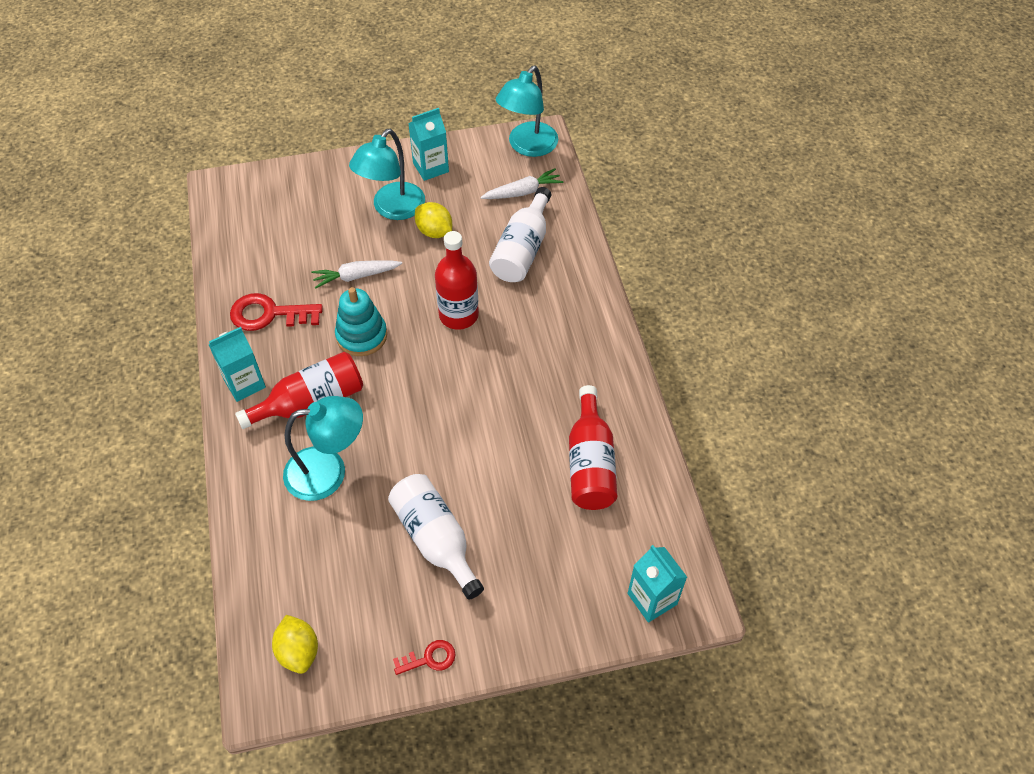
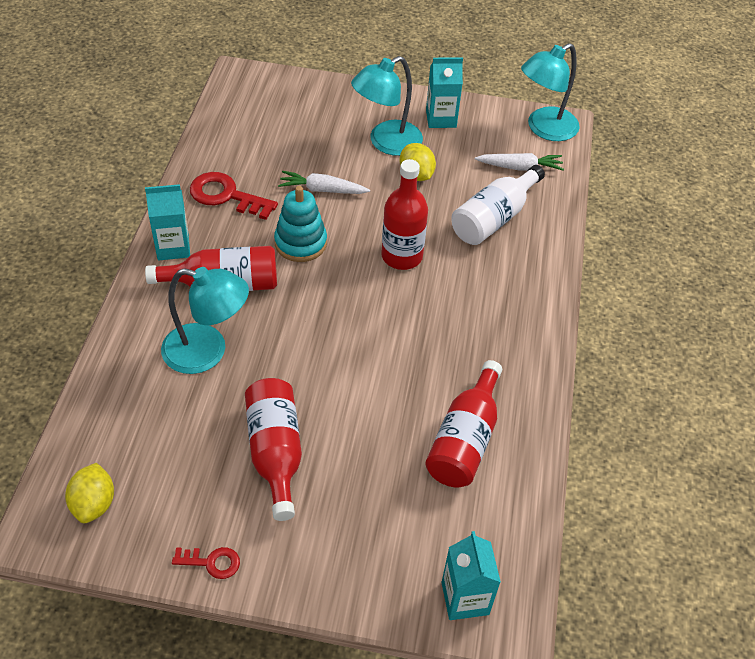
camera: 20 degrees right, 5 degrees down
white bottle [388,474,484,600] -> red bottle [245,378,302,521]

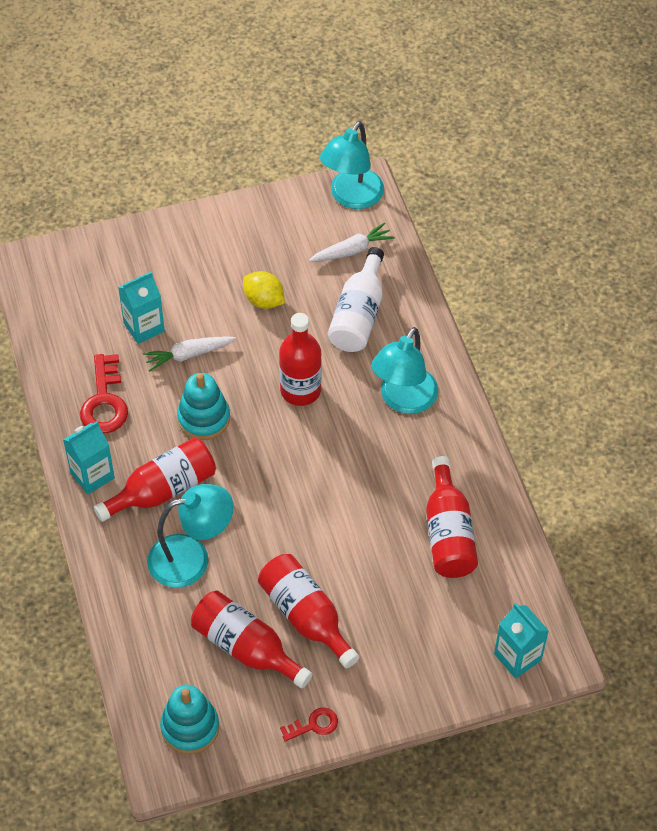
camera: 25 degrees left, 5 degrees up
yellow lemon [65,463,114,523] -> turquoise stacking toy [160,685,219,754]
red key [190,172,278,220] -> red key turned 90 degrees counterclockwise [80,354,128,434]
turquoise lamp [351,56,423,156] -> turquoise lamp moved to [371,327,438,414]
turquoise carton [426,57,463,128] -> turquoise carton moved to [118,272,165,344]
none -> red bottle [191,591,312,688]

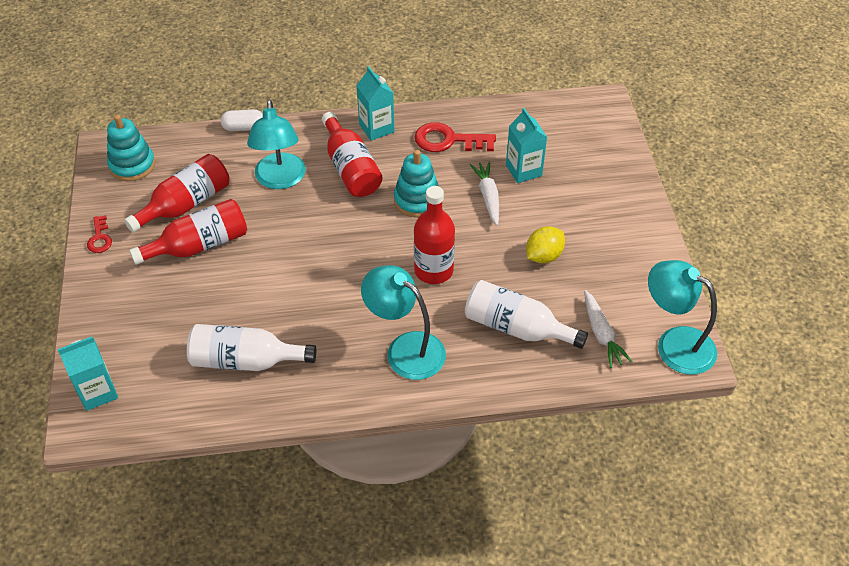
camera: 100 degrees right, 5 degrees down
red bottle [426,456,478,578] -> white bottle [187,324,316,371]
none -> white capsule [221,109,263,131]

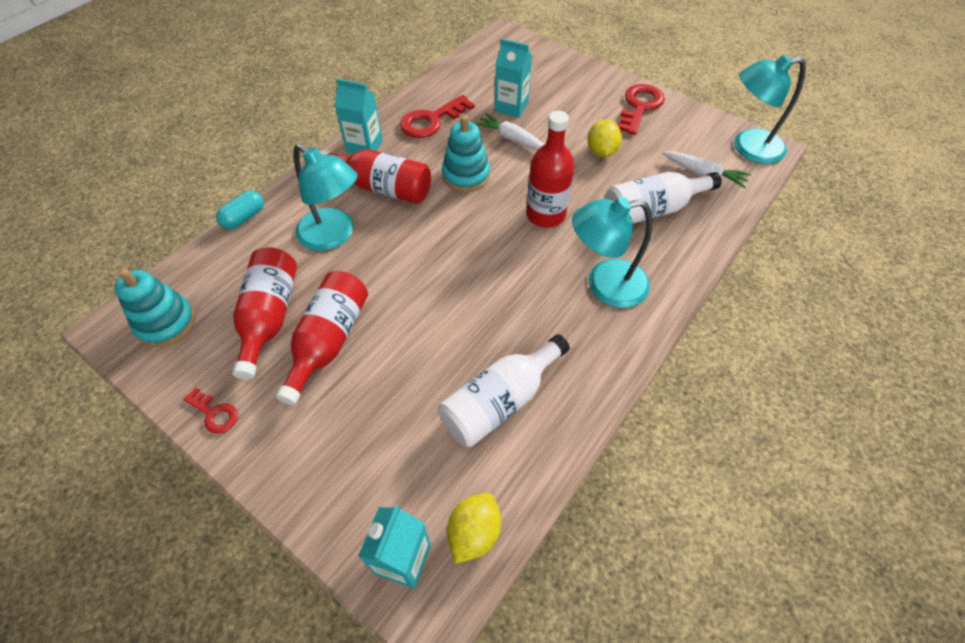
camera: 45 degrees left, 5 degrees up
white capsule [221,109,263,131] -> turquoise capsule [216,190,264,229]
none -> yellow lemon [447,493,501,564]
none -> red key [617,84,665,135]

